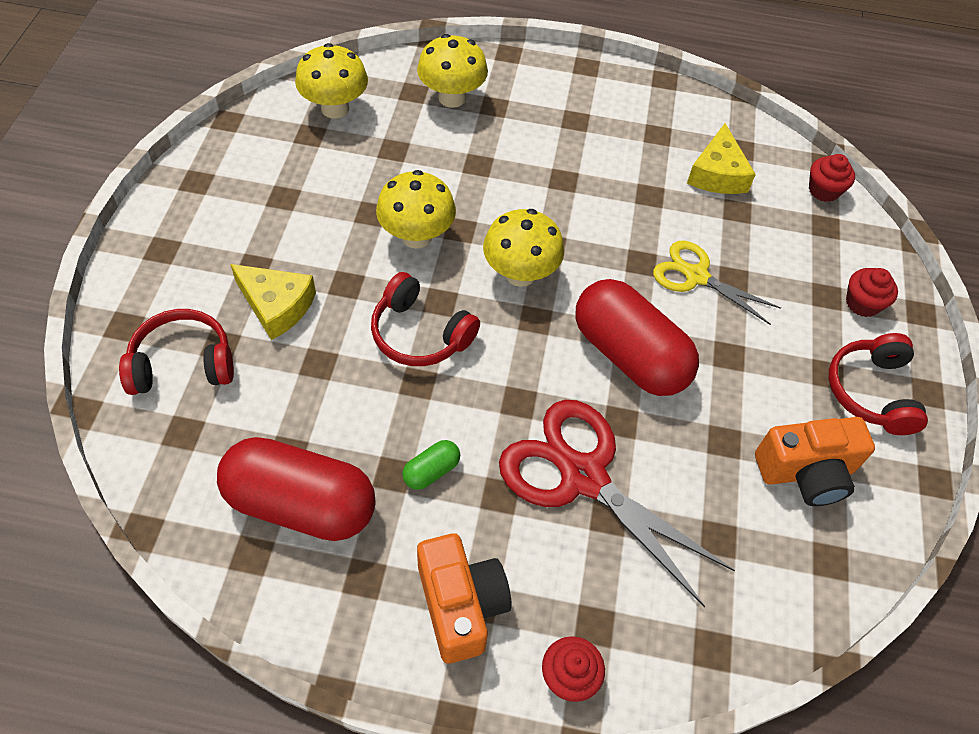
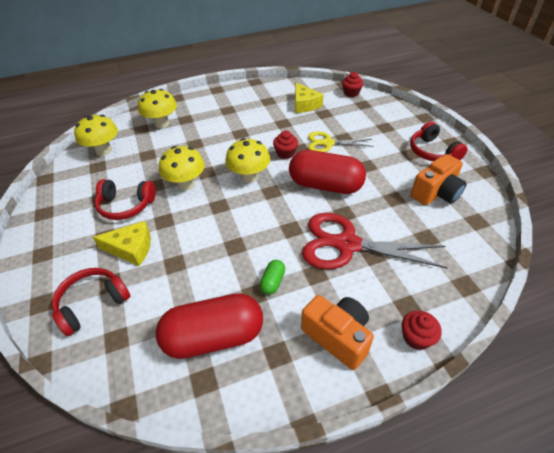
camera: 25 degrees left, 10 degrees down
red headphones [371,272,480,366] -> red headphones moved to [95,179,156,220]
red cupcake [846,268,898,317] -> red cupcake moved to [273,130,298,159]

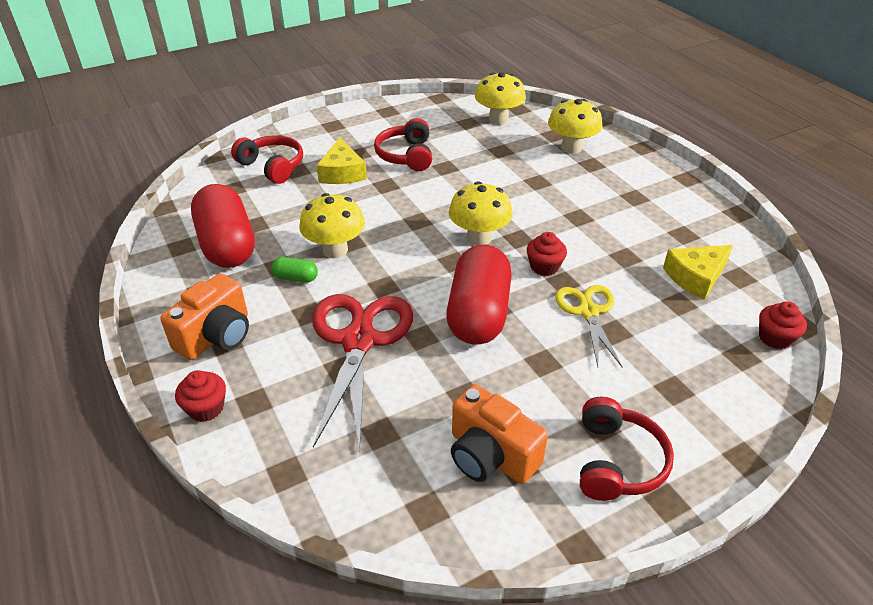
camera: 80 degrees right, 5 degrees down
yellow mushroom [159,146,205,191] -> yellow mushroom moved to [299,193,365,258]
red headphones [410,121,468,161] -> red headphones turned 135 degrees clockwise [580,397,674,501]

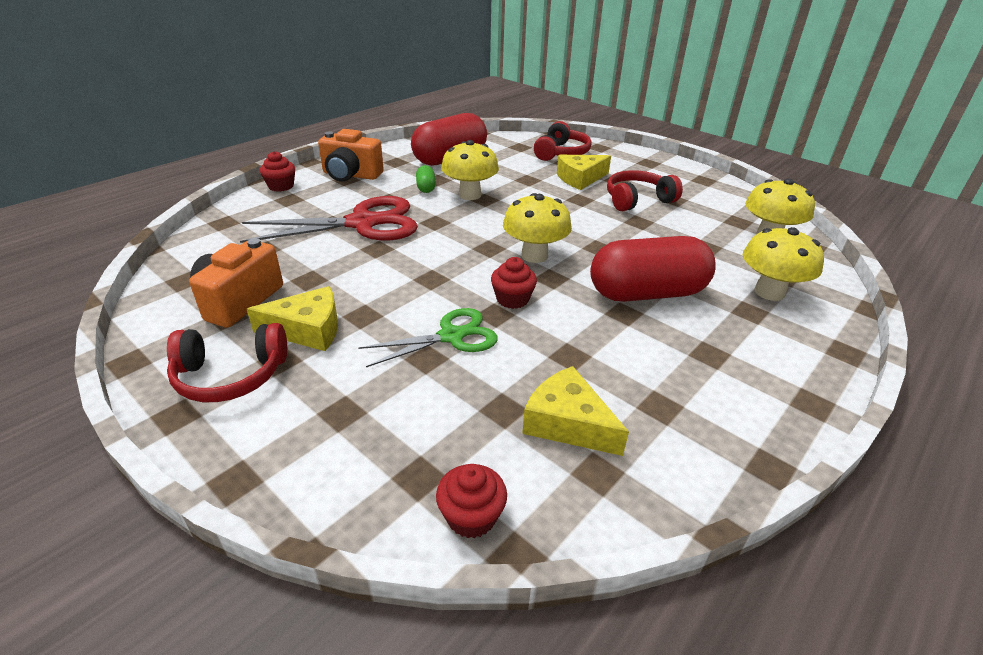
camera: 70 degrees right, 5 degrees down
red capsule [446,245,512,344] -> red capsule moved to [590,236,716,302]
yellow scissors [555,285,623,368] -> green scissors [358,308,498,367]
none -> yellow cheese [247,286,338,351]

